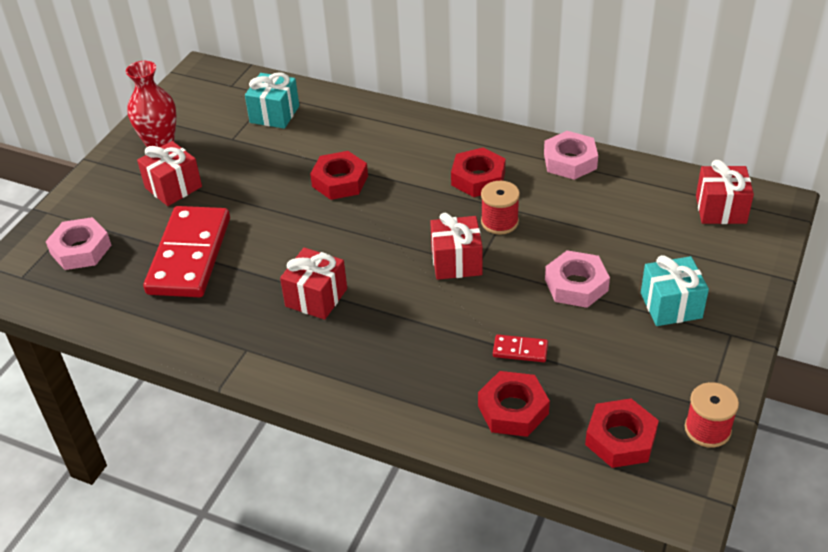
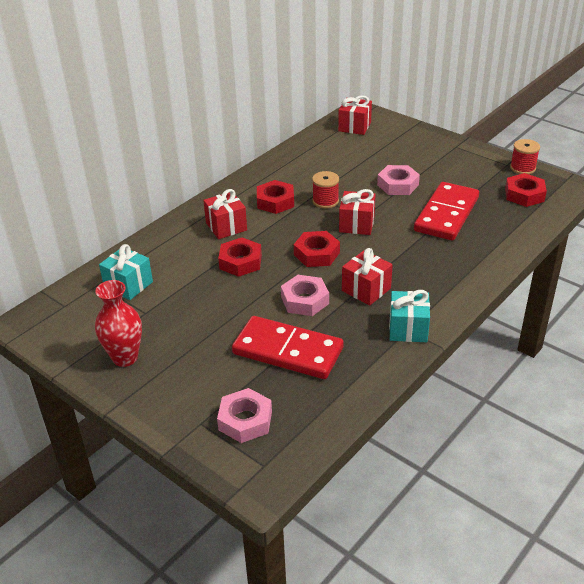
camera: 75 degrees left, 5 degrees down
red gift [137,141,202,206] -> red gift moved to [203,189,247,239]
red nut [478,371,550,437] -> red nut moved to [294,231,340,267]
red domino [493,334,548,362] -> red domino [414,182,479,240], size x2.46
pink nut [544,131,598,180] -> pink nut moved to [281,275,329,316]
turquoise gift [641,255,709,326] -> turquoise gift moved to [389,290,430,342]

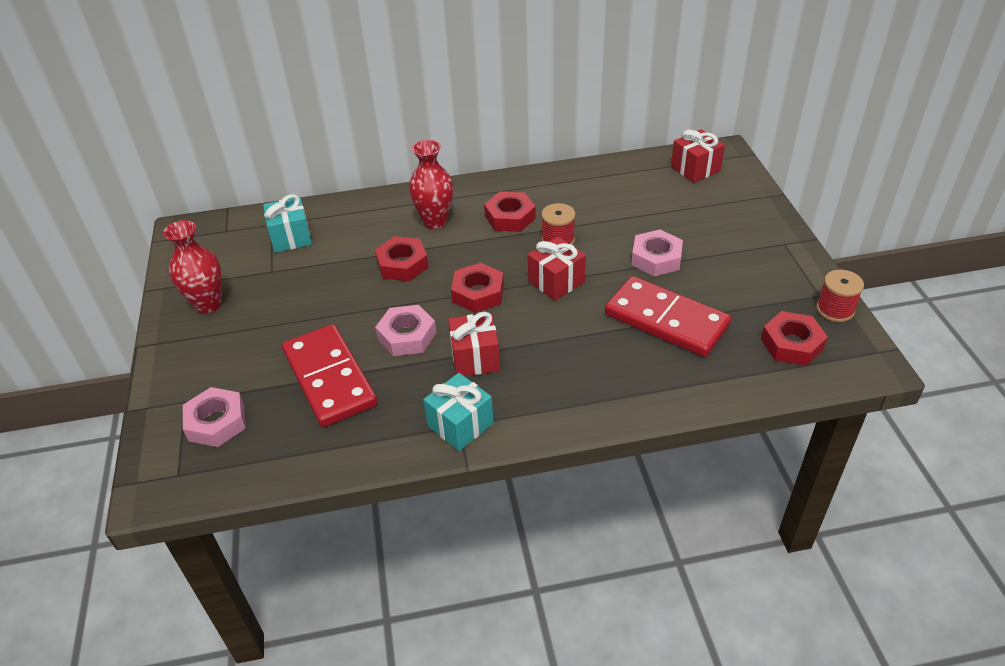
camera: 40 degrees right, 5 degrees up
red gift [203,189,247,239] -> red vase [409,140,453,229]
red domino [414,182,479,240] -> red domino turned 60 degrees clockwise [605,276,731,357]

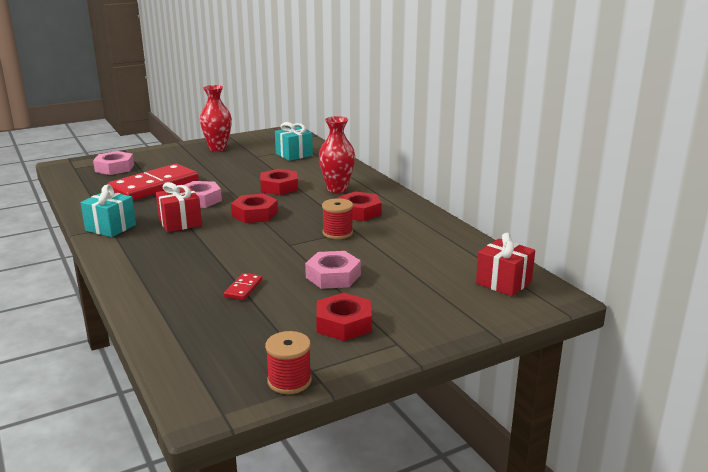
camera: 70 degrees right, 20 degrees down
red gift [528,237,586,301] -> none
red domino [605,276,731,357] -> red domino [224,273,262,300], size x0.41
red nut [761,311,828,366] -> red nut moved to [316,293,372,341]

